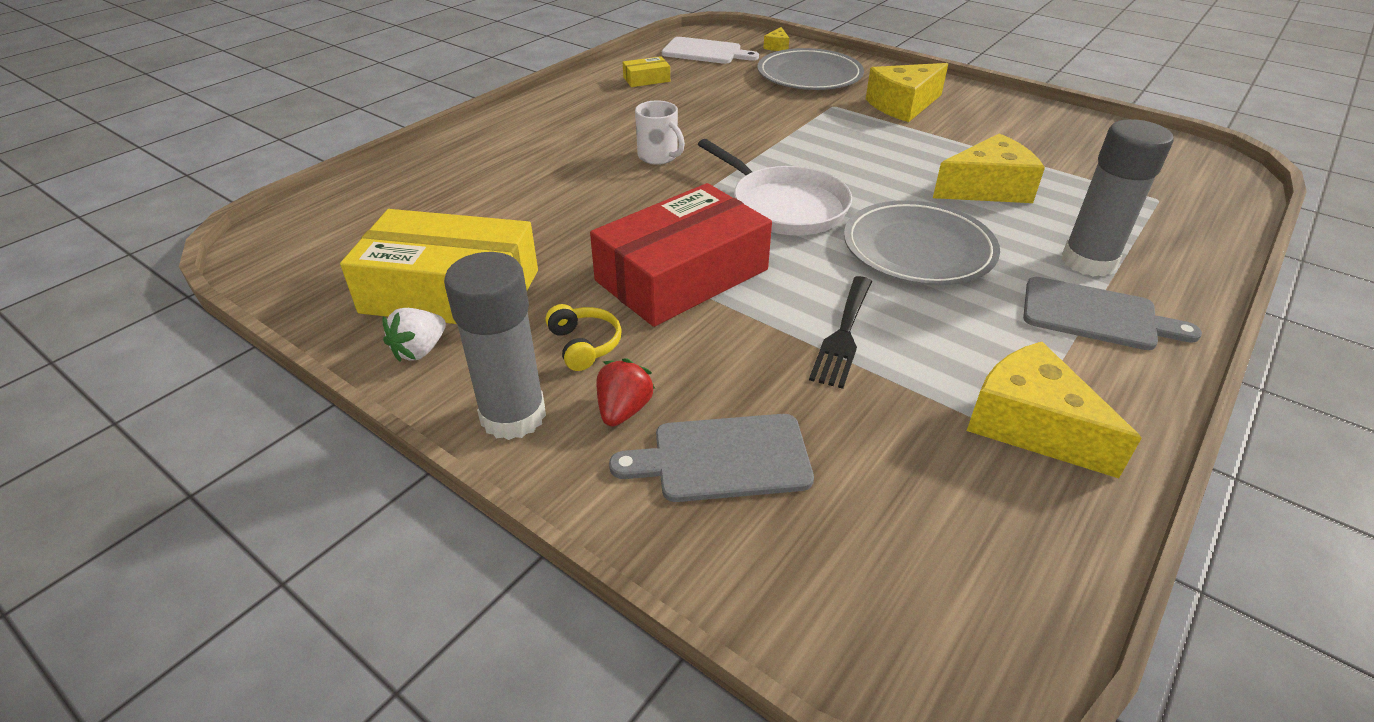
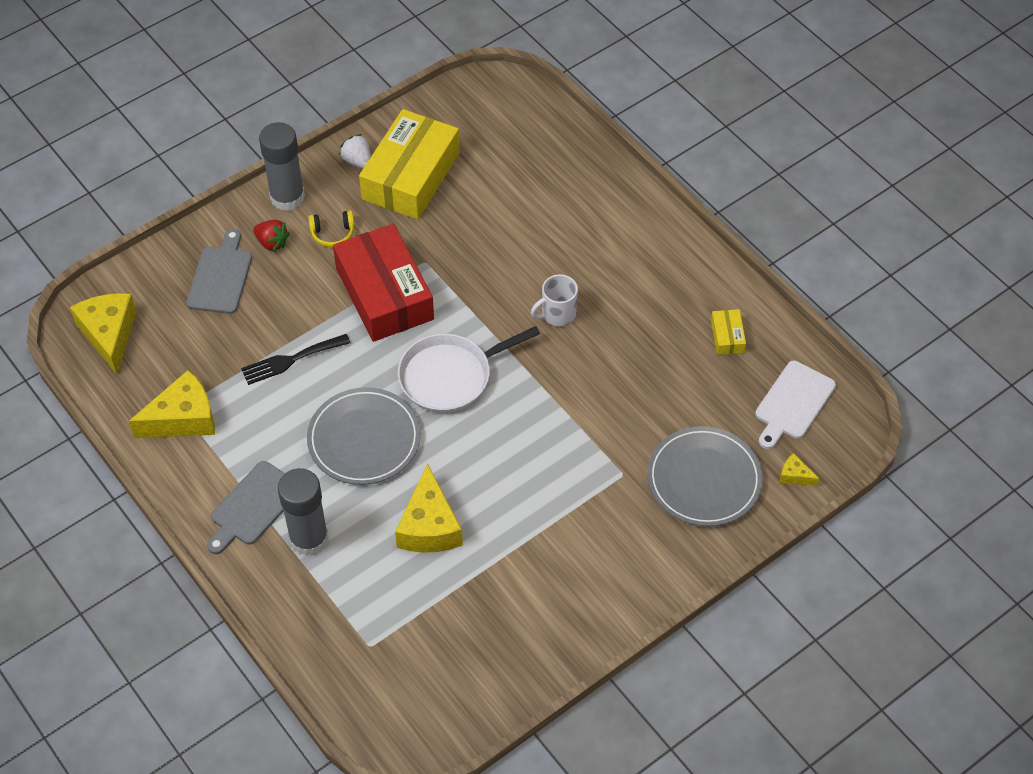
camera: 105 degrees right, 15 degrees up
black fork [809,276,872,389] -> black fork turned 60 degrees counterclockwise [241,334,350,385]
yellow cheese [866,63,948,122] -> yellow cheese moved to [70,293,136,374]

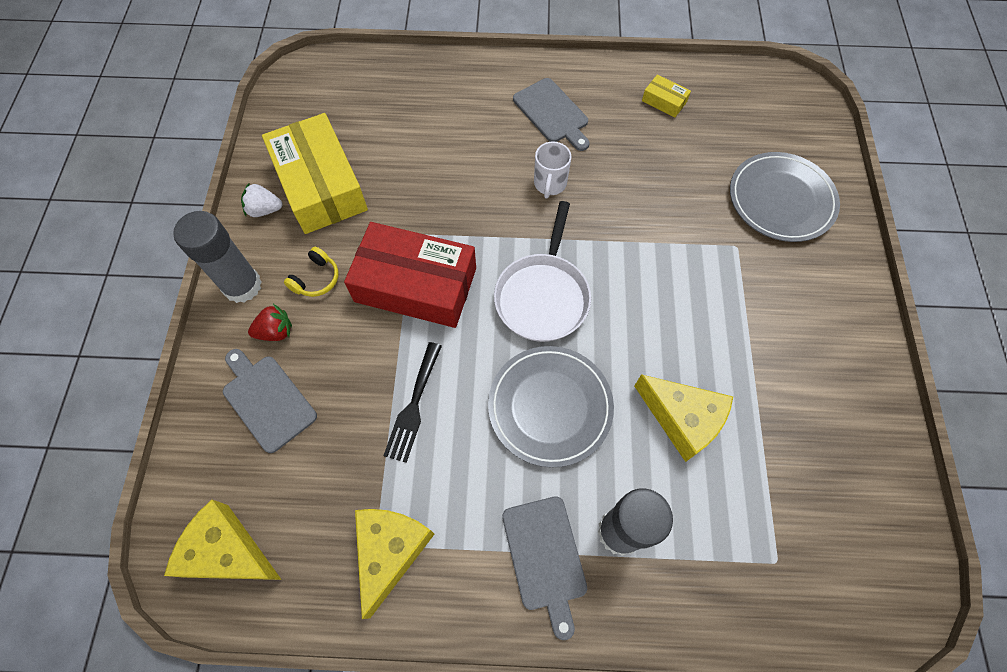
camera: 50 degrees left, 10 degrees up
white cutting board [755,361,836,449] -> none
yellow cheese [780,453,819,486] -> none
none -> grey cutting board [513,78,590,151]

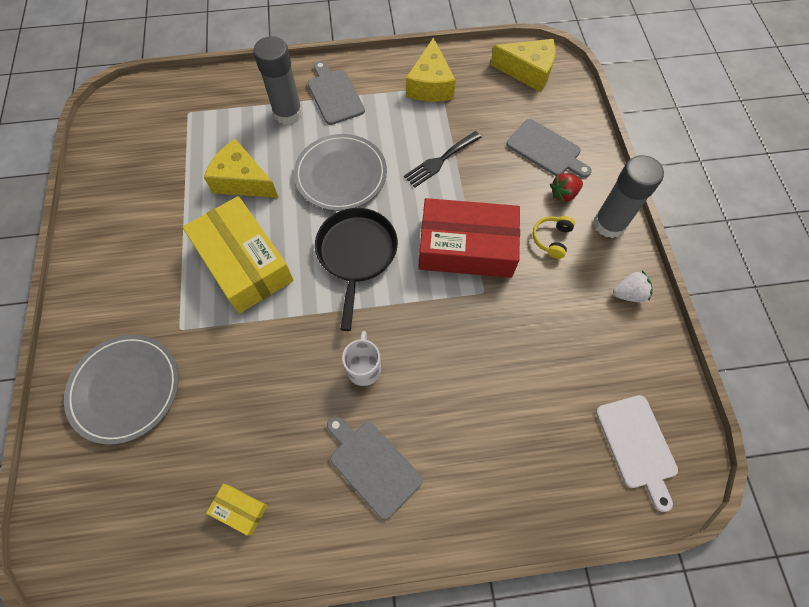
camera: 170 degrees right, 0 degrees up
yellow box [262,113,368,234] -> yellow box moved to [183,196,294,314]
black fork [383,342,442,463] -> black fork turned 135 degrees counterclockwise [404,131,482,188]
white pan [494,201,591,342] -> black pan [315,208,398,331]
none -> white cutting board [596,395,678,512]

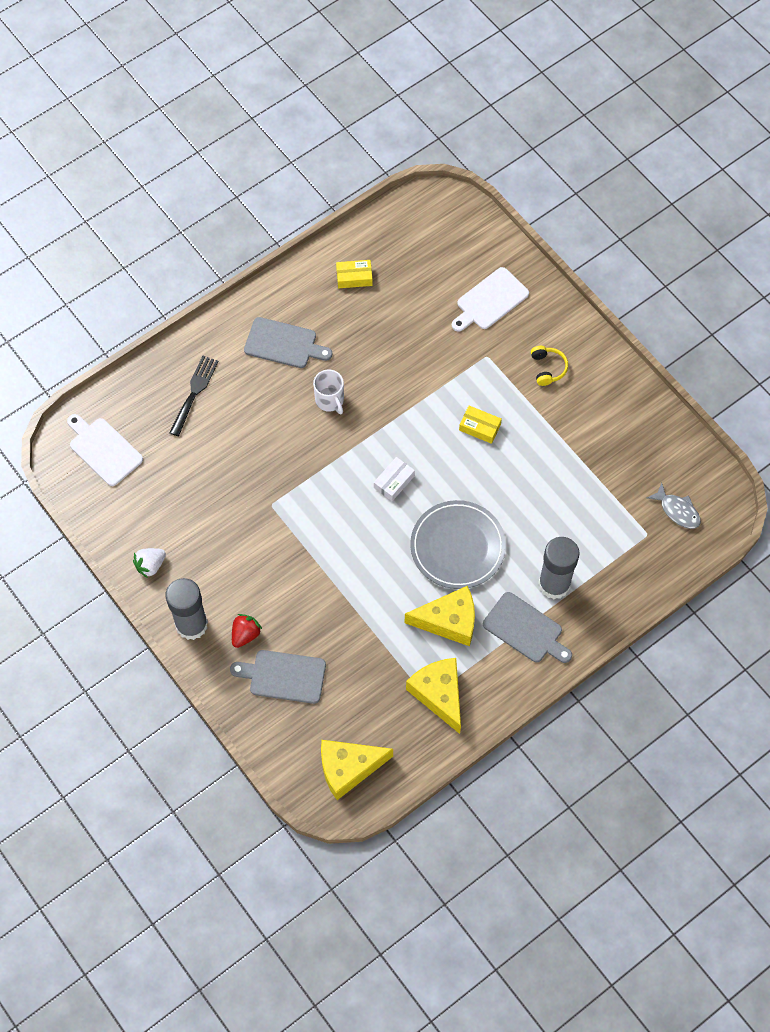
camera: 150 degrees right, 0 degrees up
grey plate [64,335,179,445] -> white cutting board [452,267,529,332]
yellow box [183,196,294,314] -> yellow box [459,406,502,444], size x0.41
yellow cheese [204,139,279,198] -> yellow cheese moved to [405,586,475,646]
black pan [315,208,398,331] -> white box [374,457,415,501]
black fork [404,131,482,188] -> black fork moved to [169,356,219,436]
red box [419,198,520,278] -> none
yellow headphones [532,216,575,259] -> yellow headphones moved to [531,346,568,386]
none -> grey fish [647,483,701,529]

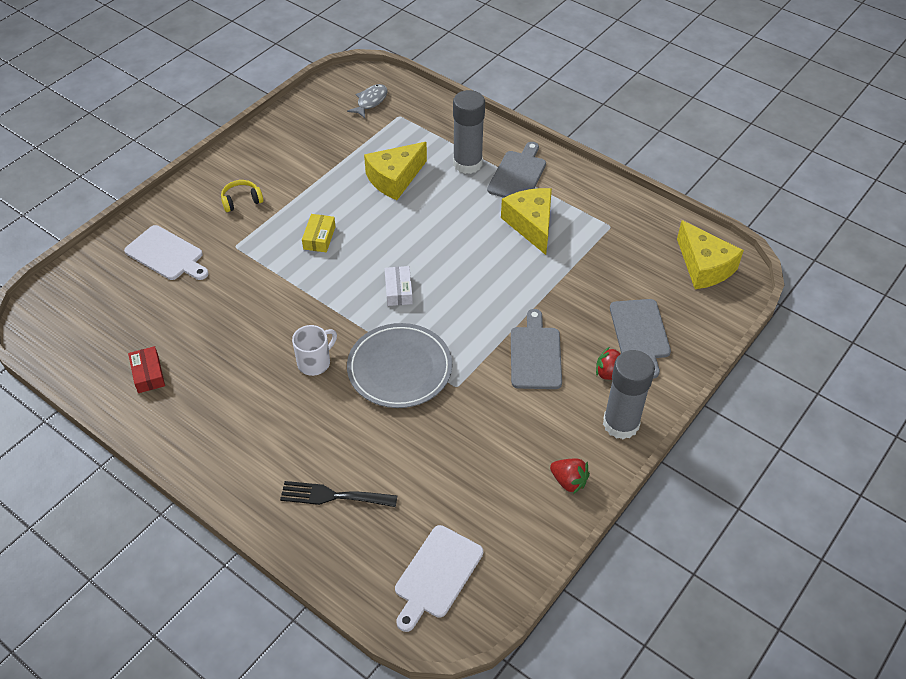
camera: 105 degrees left, 15 degrees down
white strawberry [133,548,166,578] -> red strawberry [550,458,590,494]
grey cutting board [244,317,332,368] -> grey cutting board moved to [511,309,562,389]
yellow box [336,260,373,288] -> red box [128,346,165,393]
white box [374,457,415,501] -> white box turned 60 degrees clockwise [385,266,413,306]
yellow cheese [406,658,461,734] -> yellow cheese moved to [364,142,427,200]
grey plate [410,500,506,589] -> grey plate moved to [347,323,452,408]

